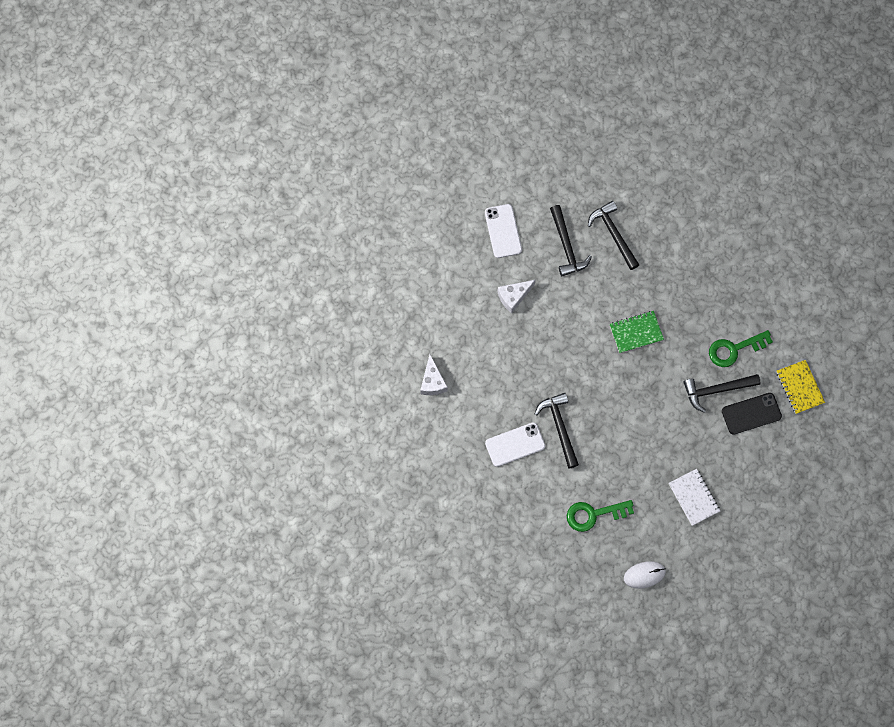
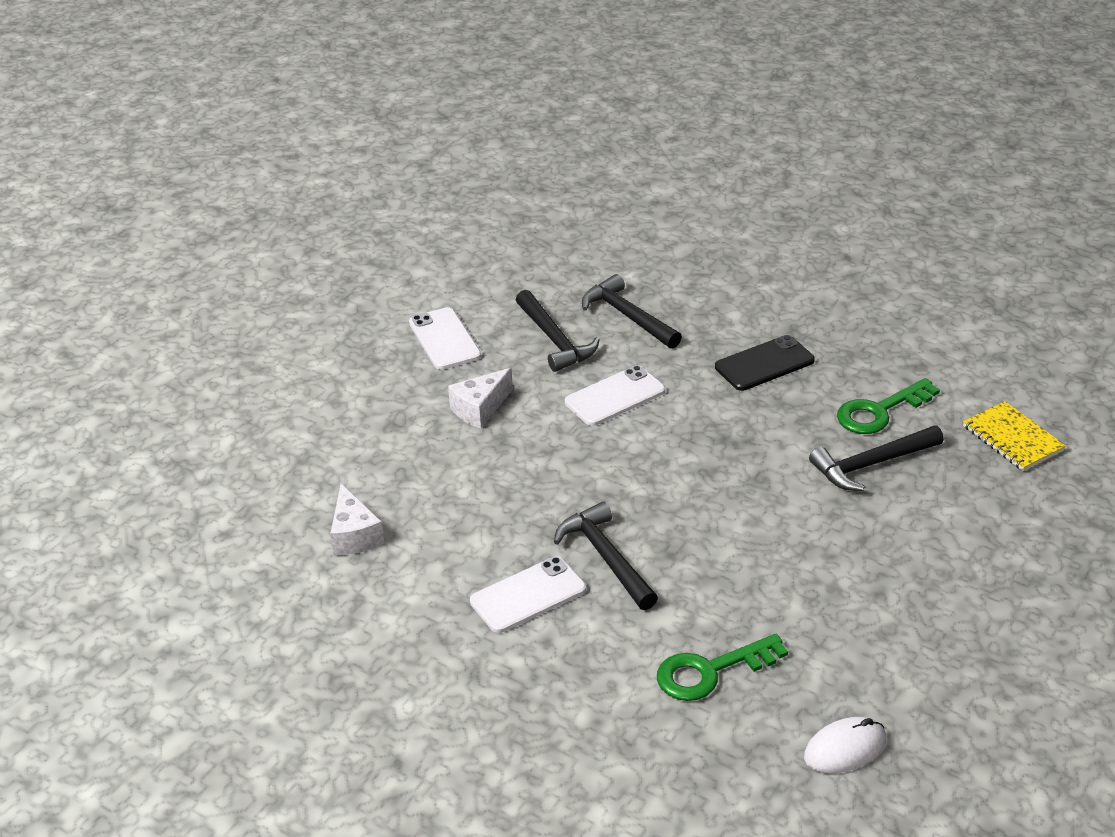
camera: 10 degrees left, 35 degrees down
green notebook [610,311,664,353] -> none
white notebook [669,469,720,526] -> none
black phone [722,393,782,435] -> black phone moved to [715,335,815,391]
none -> white phone [565,365,665,426]

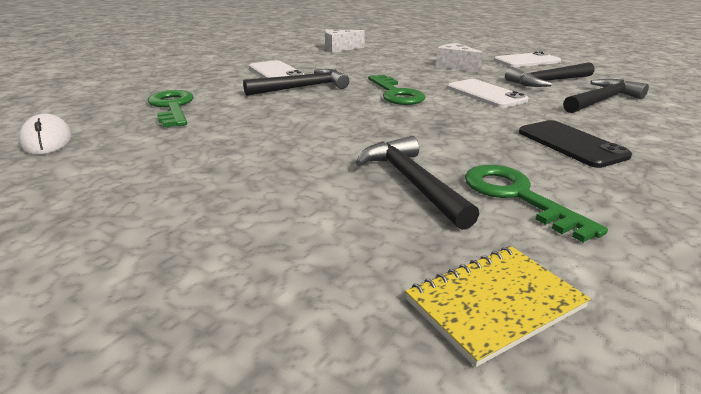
camera: 90 degrees right, 10 degrees down
none -> green key [368,75,425,105]

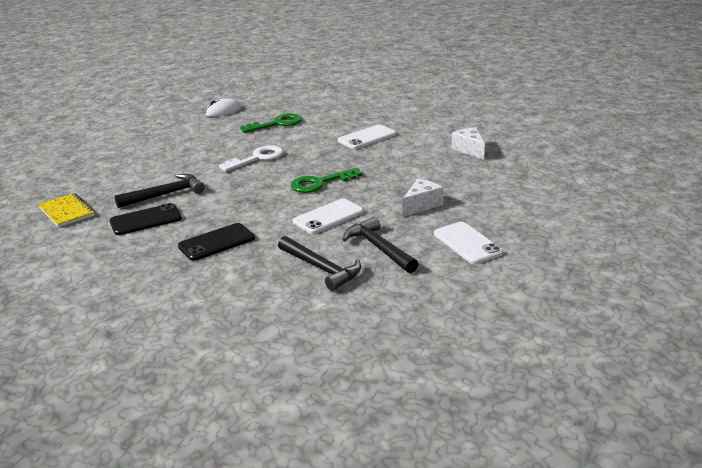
camera: 85 degrees right, 0 degrees up
black hammer [243,69,349,96] -> none
green key [465,165,608,242] -> black phone [109,203,182,235]
none -> white key [219,145,284,172]

